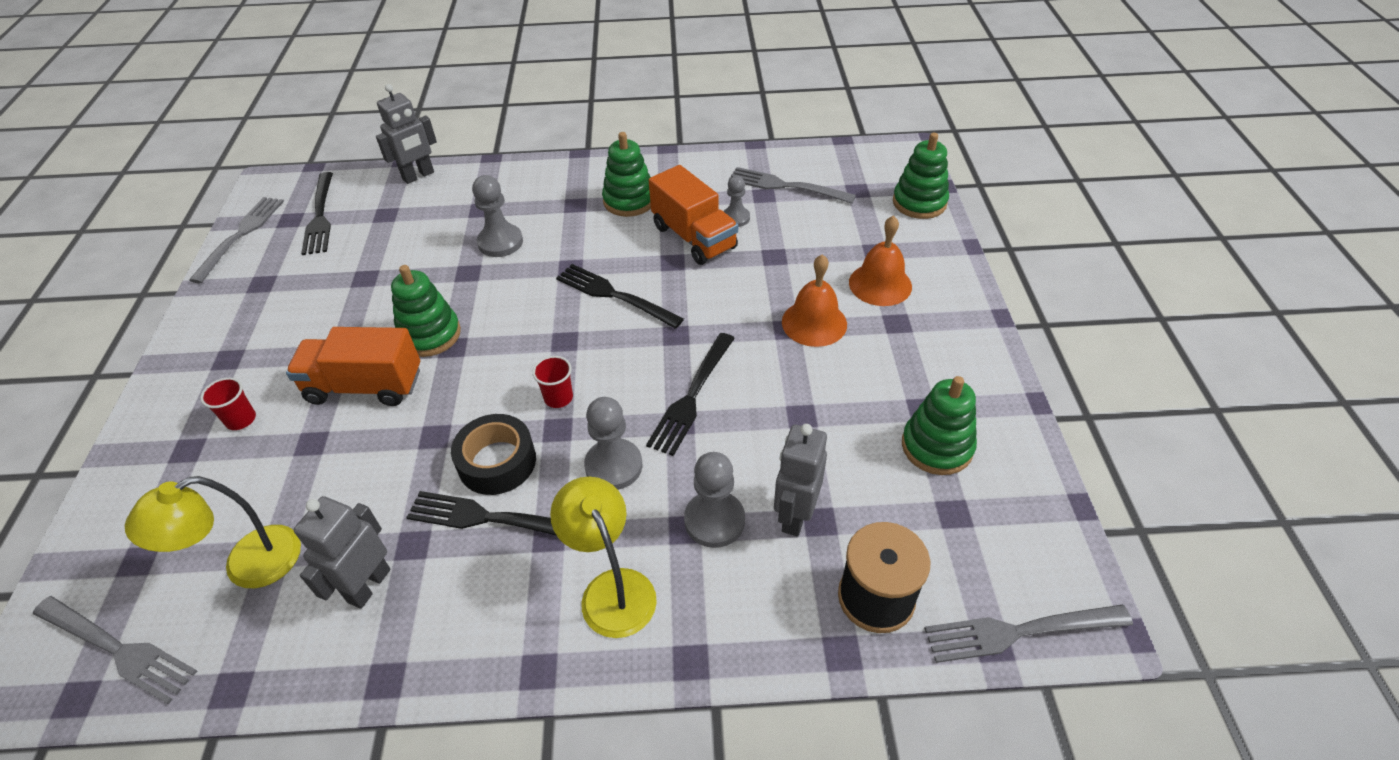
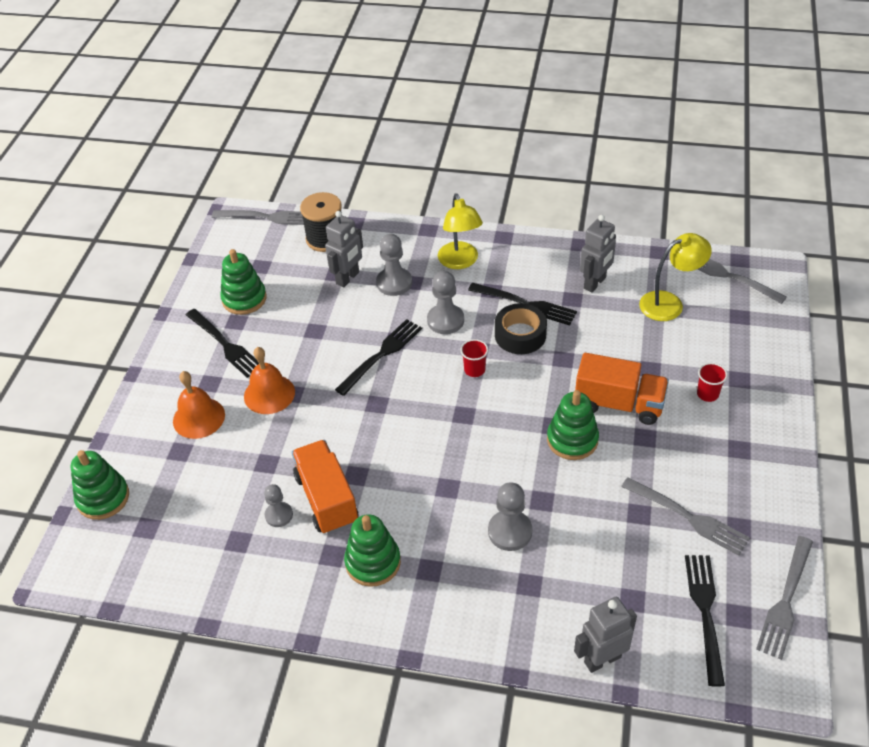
camera: 165 degrees left, 0 degrees up
black fork [556,264,684,329] -> black fork moved to [186,309,259,378]
grey fork [729,167,856,204] -> grey fork moved to [621,477,750,556]

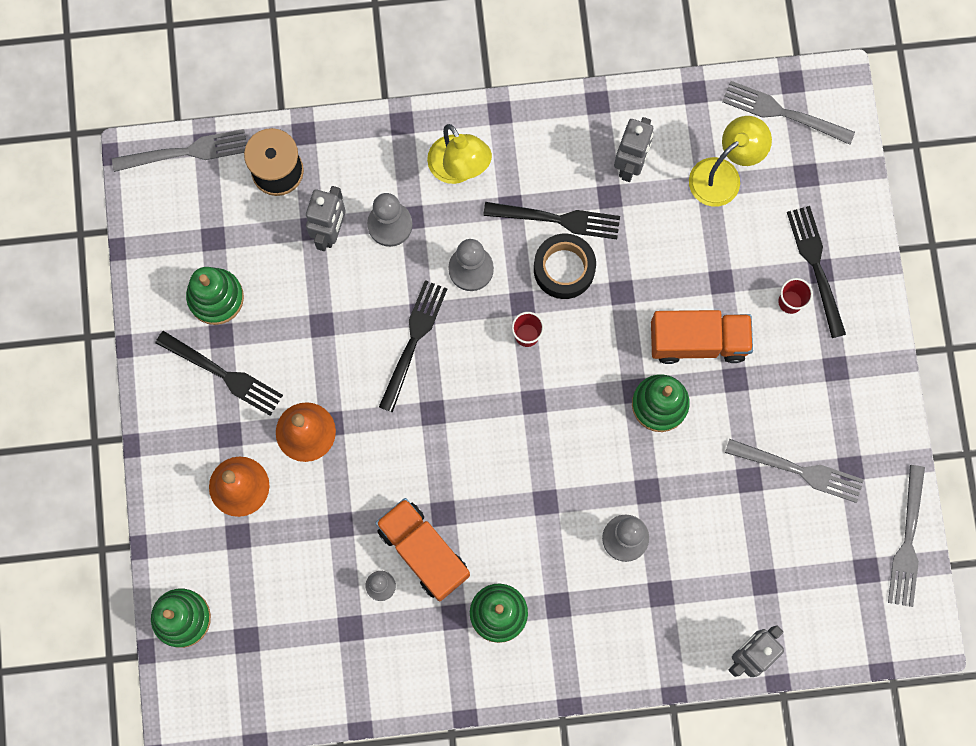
camera: 20 degrees left, 30 degrees up
black fork [685,555,725,687] -> black fork moved to [787,206,846,338]

